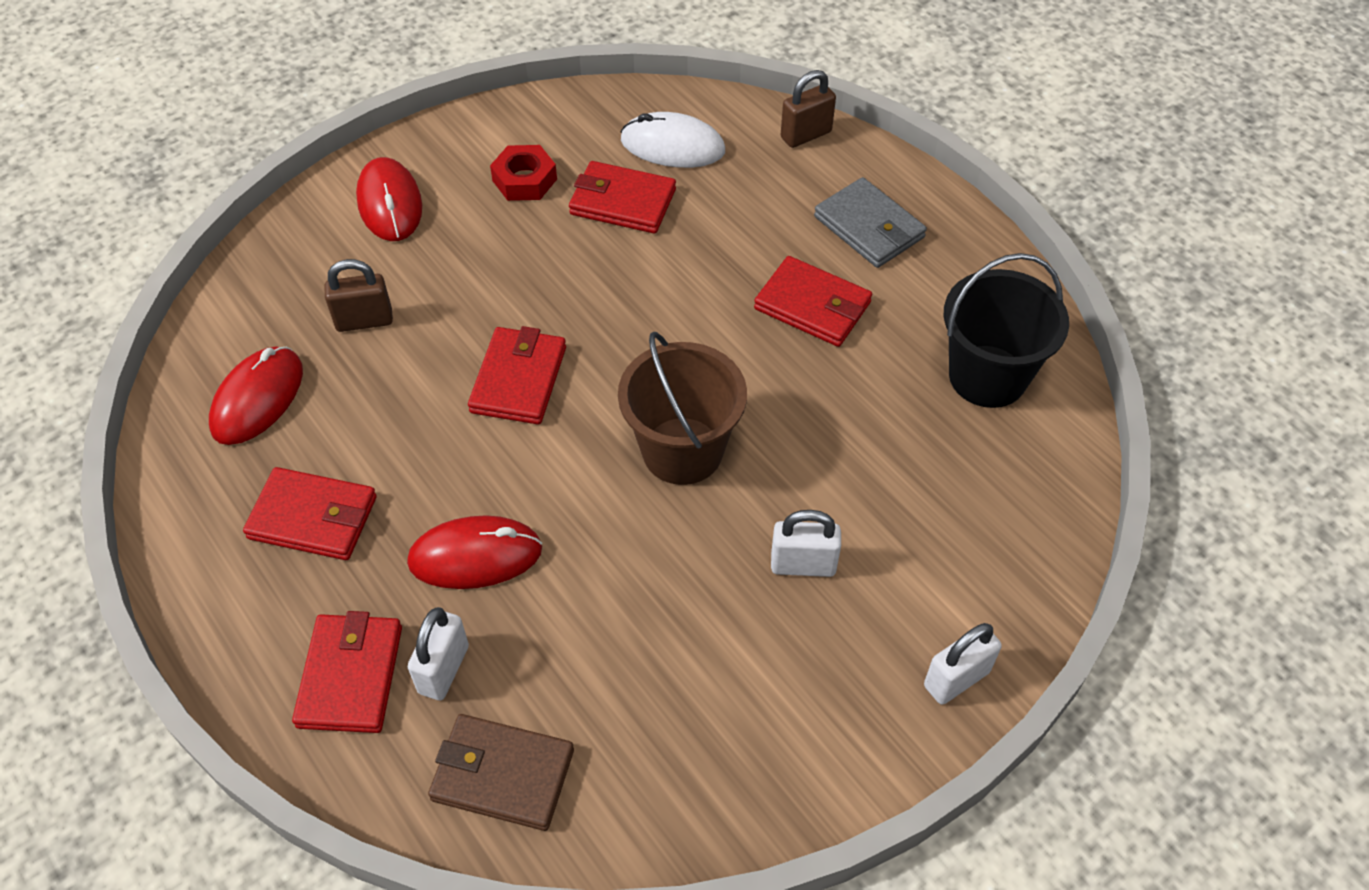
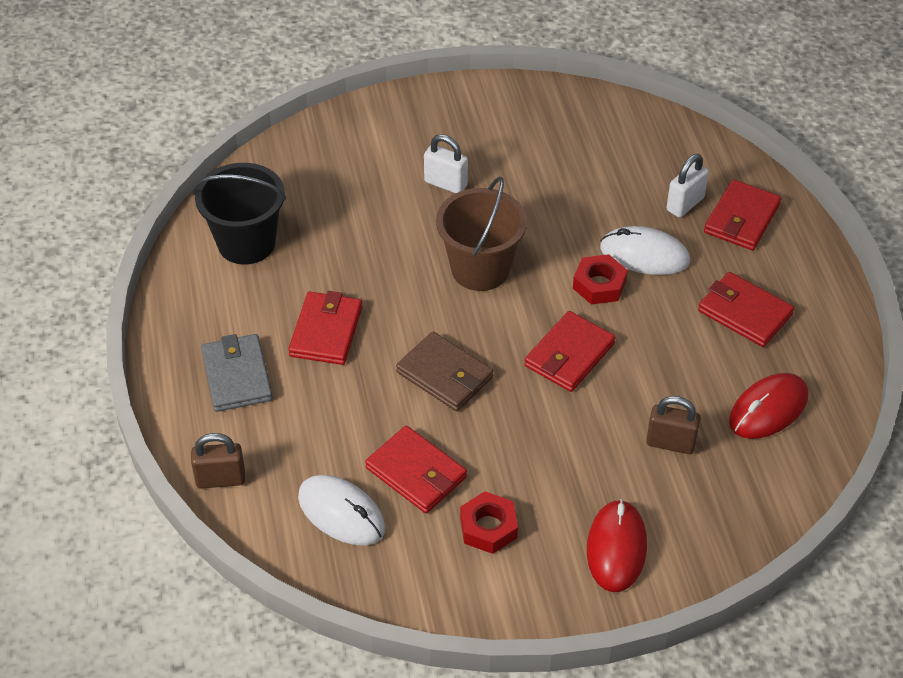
camera: 155 degrees left, 5 degrees down
red mouse [407,515,542,589] -> white mouse [600,226,690,275]
brown wallet [428,714,574,831] -> brown wallet moved to [396,331,493,411]
red wallet [754,256,872,347] -> red wallet turned 45 degrees clockwise [288,291,362,365]
white padlock [924,623,1002,705] -> none
none -> red nut [573,254,628,305]

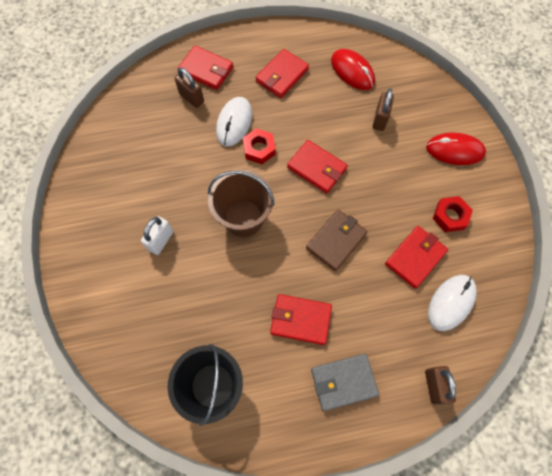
camera: 90 degrees left, 20 degrees up
white padlock [666,154,709,217] -> brown padlock [175,67,204,108]

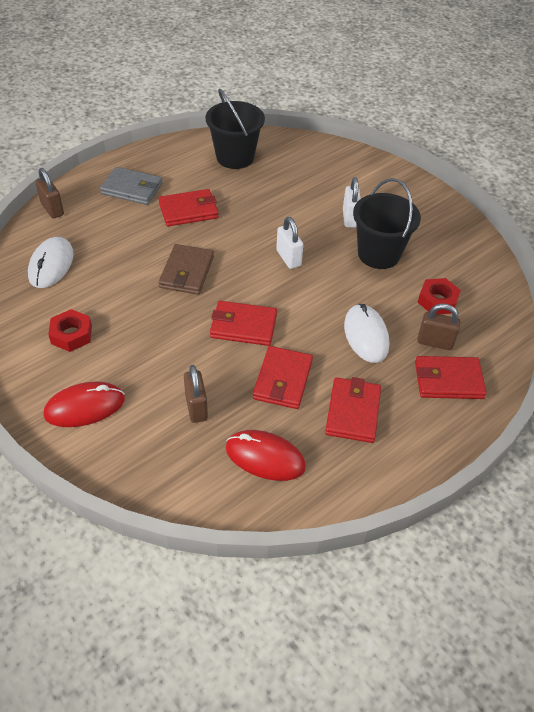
camera: 150 degrees right, 20 degrees down
brown bucket [208,170,274,237] -> white padlock [276,217,303,269]
red nut [243,128,276,164] -> red nut moved to [418,278,461,314]
grey wallet [311,354,379,411] -> grey wallet turned 60 degrees clockwise [100,167,163,205]
red wallet [385,226,448,289] -> red wallet moved to [253,346,313,409]
none -> black bucket [353,178,421,269]

